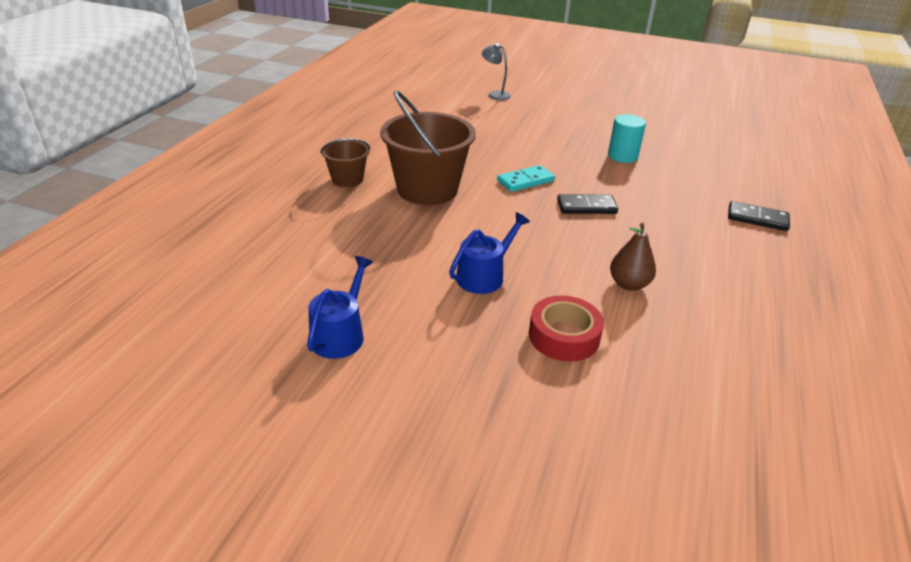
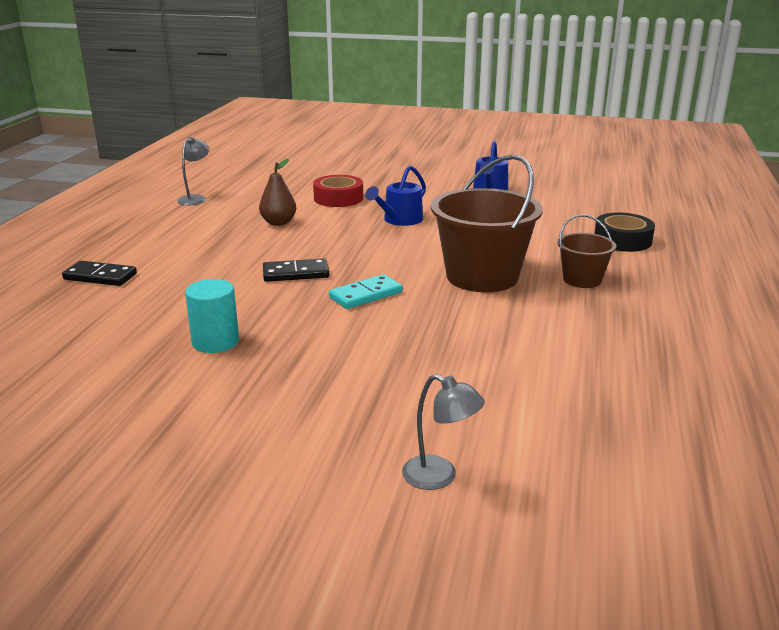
camera: 175 degrees right, 10 degrees down
none -> grey lamp [177,137,209,205]
none -> black tape [594,212,655,252]

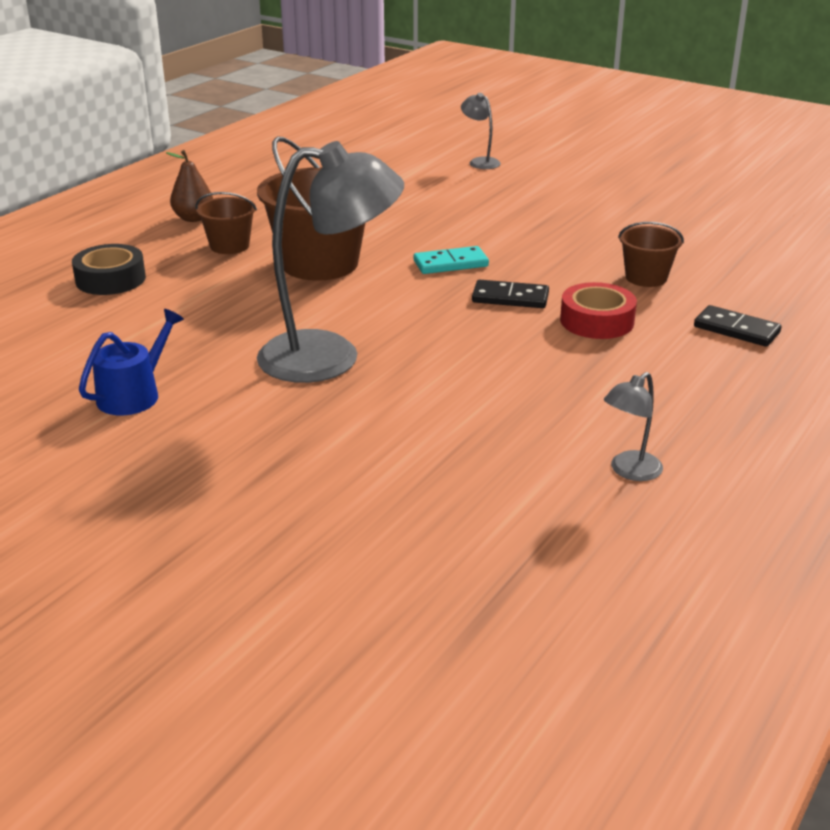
camera: 160 degrees left, 5 degrees up
turquoise cylinder [185,279,239,353] -> none
brown pear [259,159,296,226] -> brown pear moved to [166,150,213,222]
red tape [313,175,363,207] -> red tape moved to [560,282,637,339]
blue watering can [365,166,426,226] -> grey lamp [257,141,404,383]
none -> brown bucket [618,222,684,287]

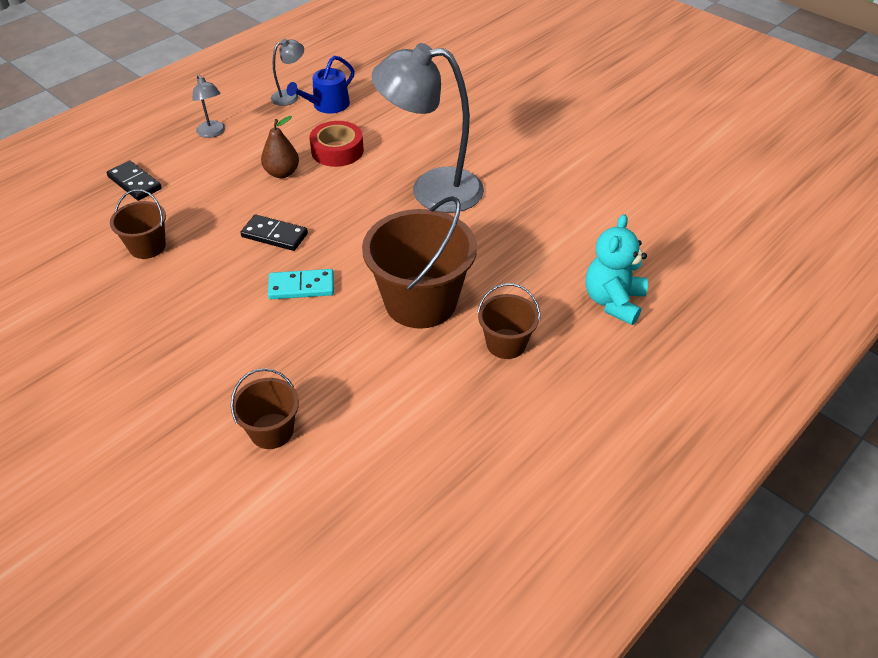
camera: 170 degrees left, 15 degrees up
black tape [72,244,146,295] -> turquoise teddy bear [586,214,648,325]
blue watering can [79,309,184,415] -> blue watering can moved to [287,56,355,114]
brown pear [166,150,213,222] -> brown pear moved to [261,116,299,178]
grey lamp [461,93,501,169] -> grey lamp moved to [192,75,225,138]
red tape [560,282,637,339] -> red tape moved to [309,121,364,167]
none -> brown bucket [231,368,299,449]

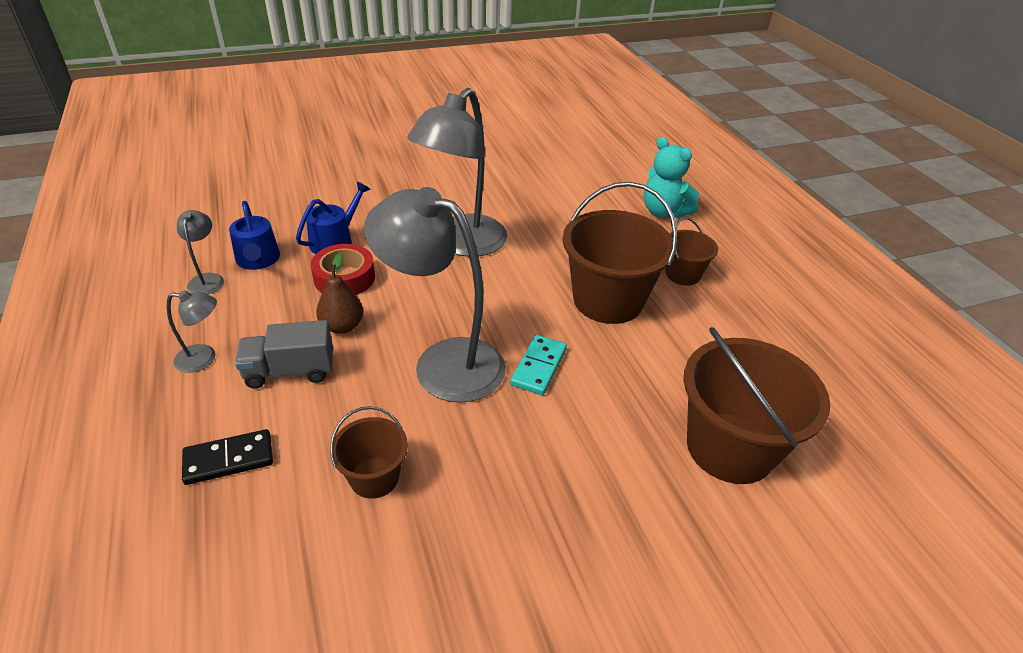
camera: 65 degrees left, 5 degrees down
brown bucket [231,368,299,449] -> brown bucket [684,327,830,484], size x1.91
black domino [240,215,308,251] -> grey lamp [364,187,506,403]
none -> grey truck [235,320,333,389]
none -> blue watering can [296,181,371,254]

